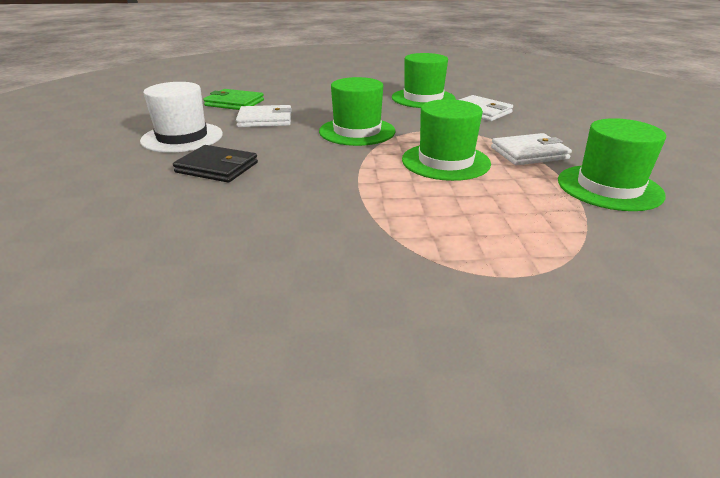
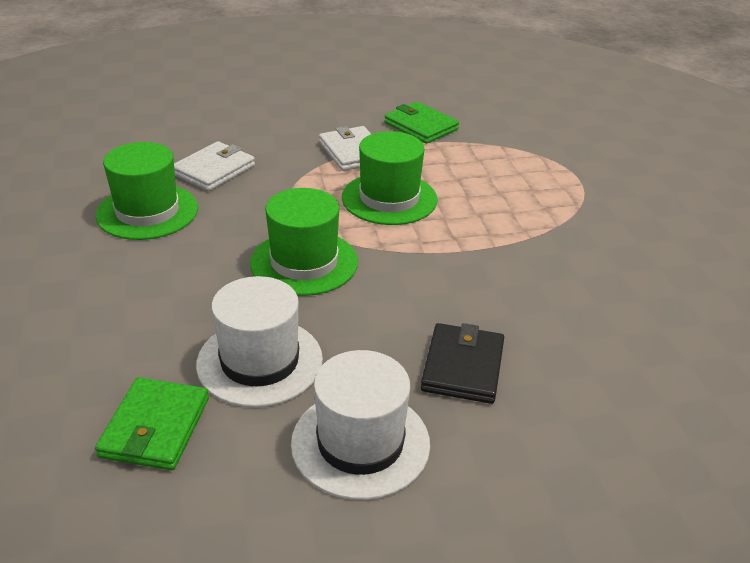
camera: 100 degrees left, 5 degrees up
white wallet [236,105,292,127] -> white hat [196,276,323,407]
green hat [558,118,666,211] -> green wallet [384,102,459,144]

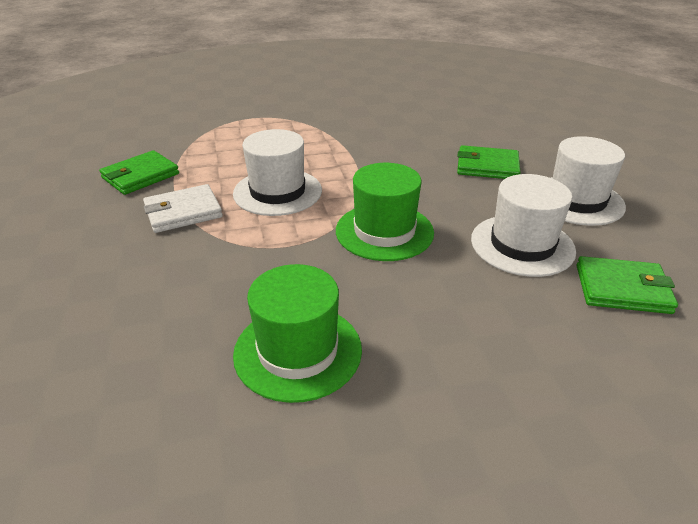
camera: 90 degrees left, 0 degrees up
white wallet [174,141,255,191] -> none
green hat [342,131,438,225] -> white hat [233,129,322,216]
black wallet [421,323,504,404] -> green wallet [457,145,521,179]

